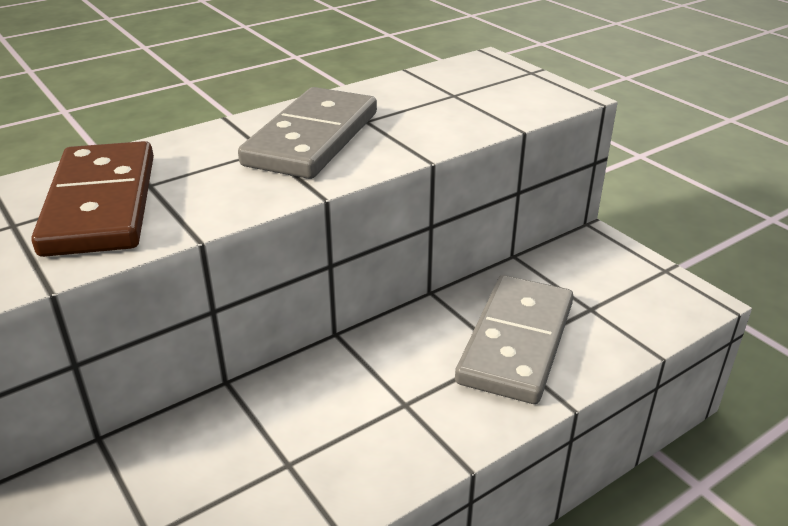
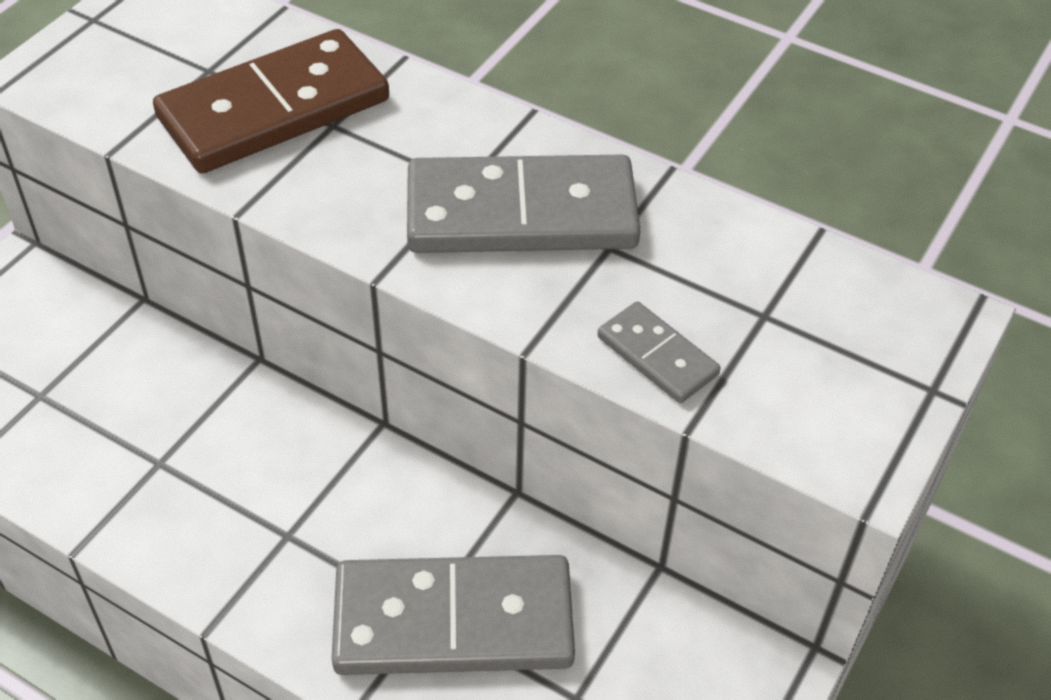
camera: 65 degrees right, 15 degrees up
none -> grey domino [597,301,721,403]

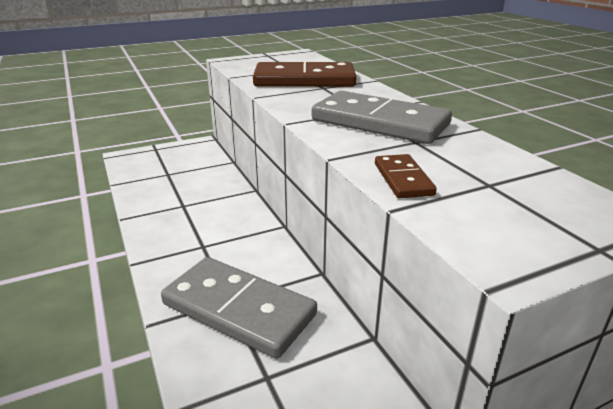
camera: 35 degrees right, 20 degrees down
grey domino [597,301,721,403] -> brown domino [375,154,437,198]

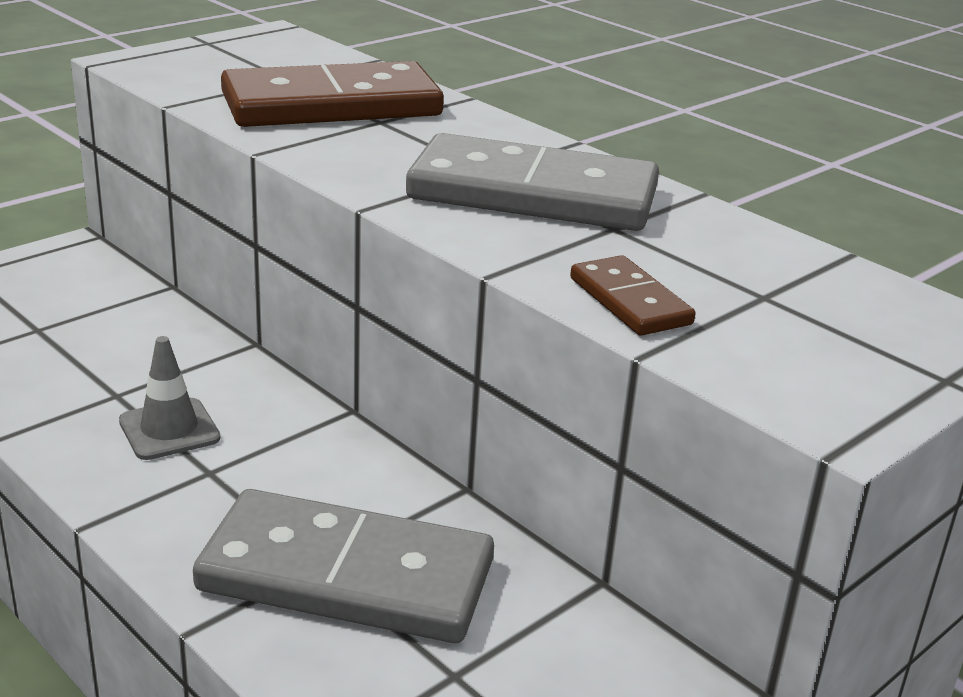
camera: 20 degrees left, 0 degrees up
none -> grey traffic cone [119,336,221,460]

